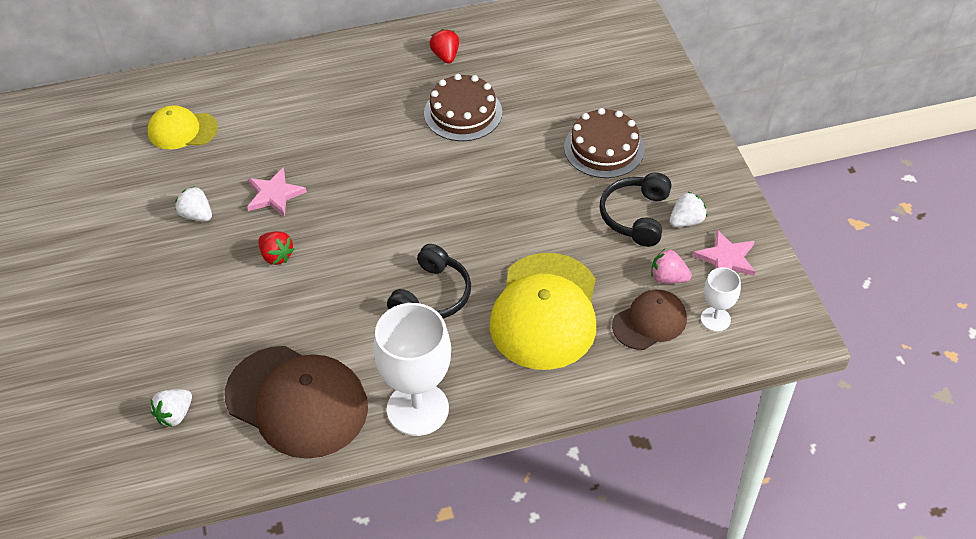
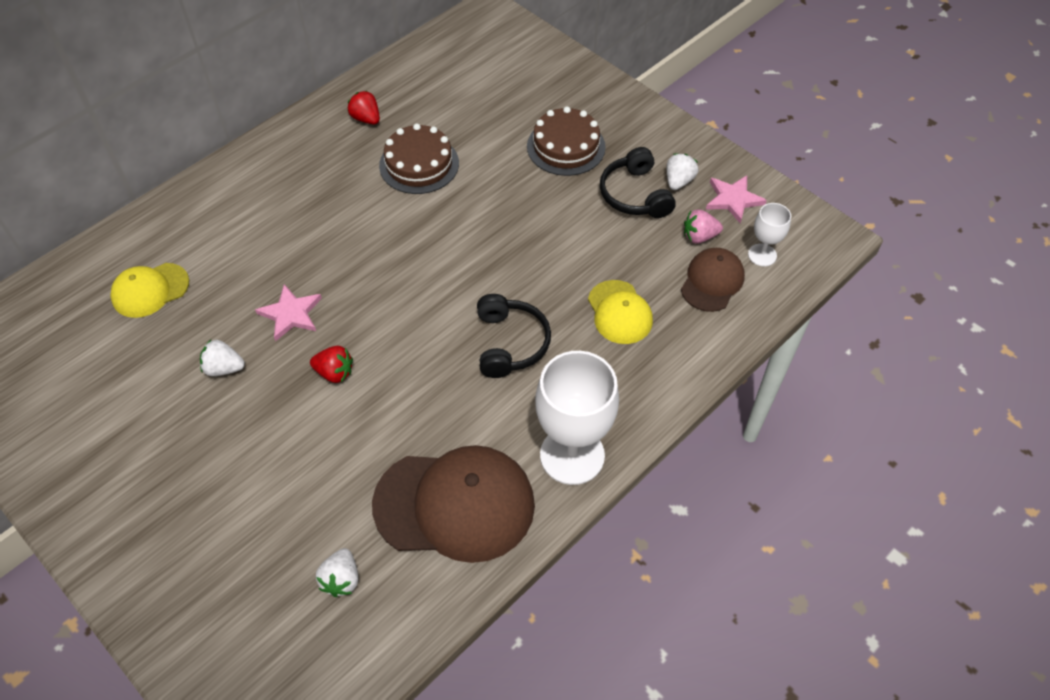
camera: 30 degrees left, 5 degrees up
yellow cap [490,253,596,370] -> yellow cap [588,280,653,344], size x0.55

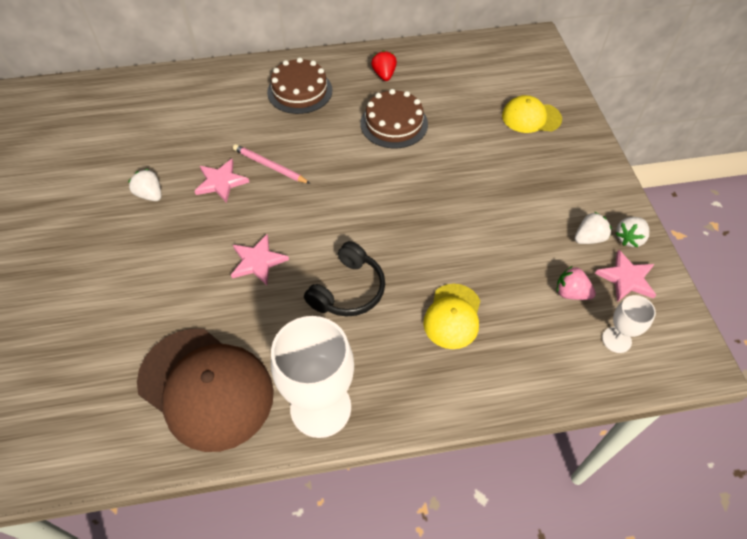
camera: 35 degrees right, 0 degrees up
yellow cap [110,263,189,318] -> yellow cap moved to [502,95,562,133]
red strawberry [310,346,353,383] -> none
white strawberry [316,548,358,597] -> white strawberry moved to [615,217,649,247]
brown cake [527,106,606,176] -> brown cake moved to [267,58,332,114]
black headphones [600,147,676,218] -> none
brown cap [681,248,745,312] -> none
none -> pink star [231,234,289,286]
none -> pink pencil [233,144,311,184]

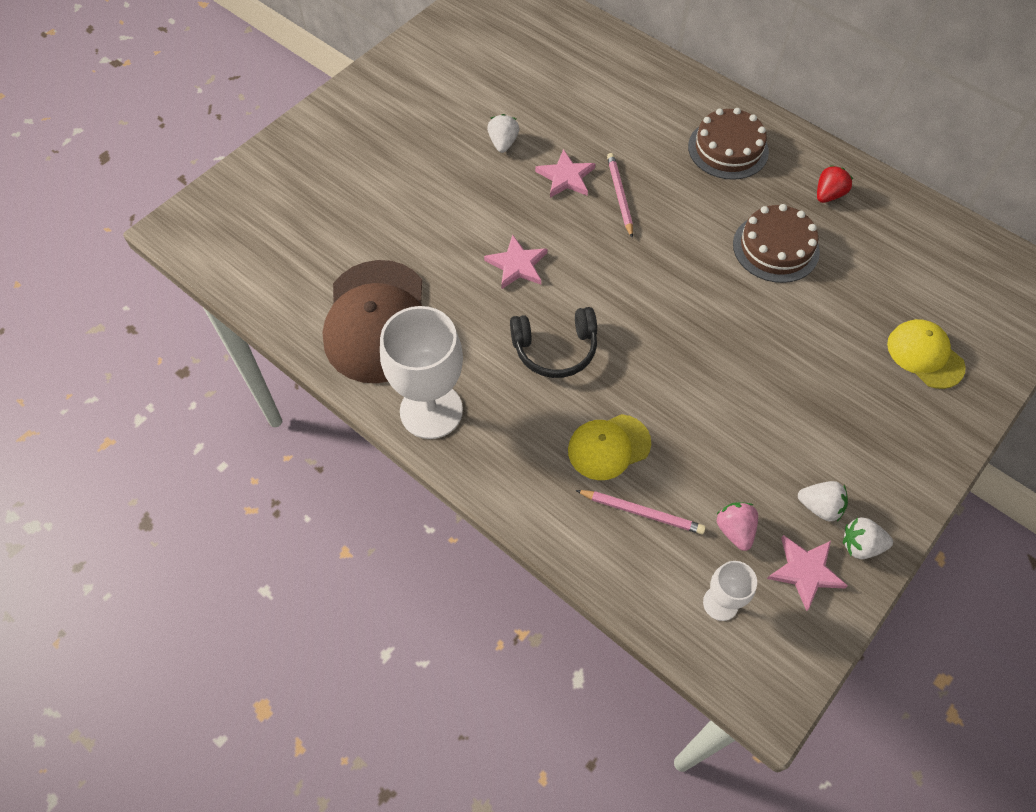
camera: 50 degrees right, 5 degrees up
none -> pink pencil [575,490,706,534]

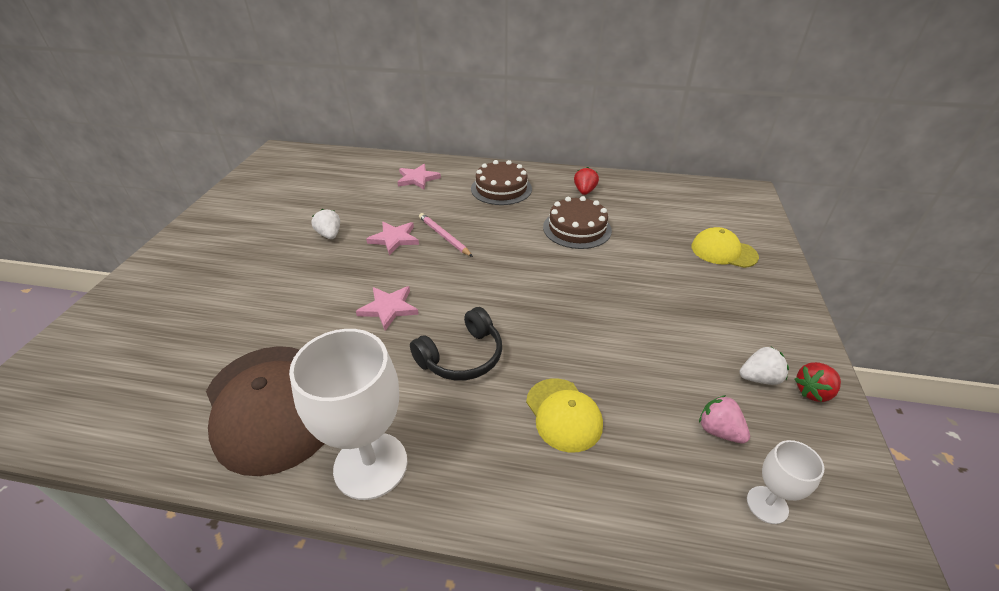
camera: 30 degrees left, 20 degrees down
yellow cap [568,414,651,480] -> yellow cap turned 60 degrees counterclockwise [526,378,603,453]
pink pencil [575,490,706,534] -> none
pink star [767,535,848,611] -> pink star moved to [397,164,441,189]
white strawberry [843,517,893,559] -> red strawberry [794,362,841,402]

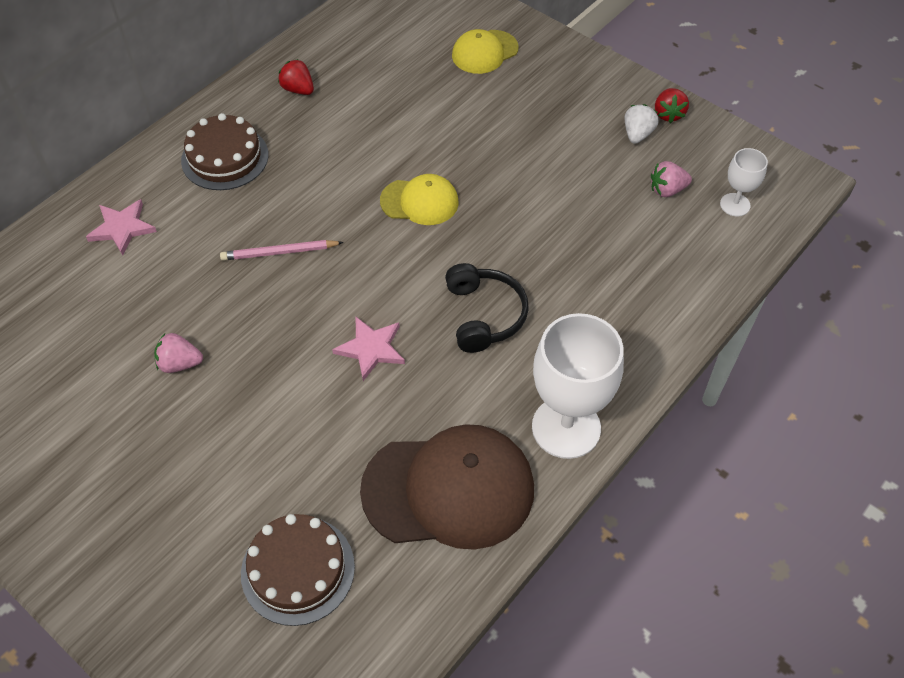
camera: 60 degrees left, 15 degrees up
white strawberry [312,209,340,239] -> pink strawberry [154,333,203,373]
pink star [366,222,419,256] -> none
yellow cap [526,378,603,453] -> yellow cap moved to [380,174,459,225]
brown cake [543,196,612,249] -> brown cake moved to [241,514,355,626]

